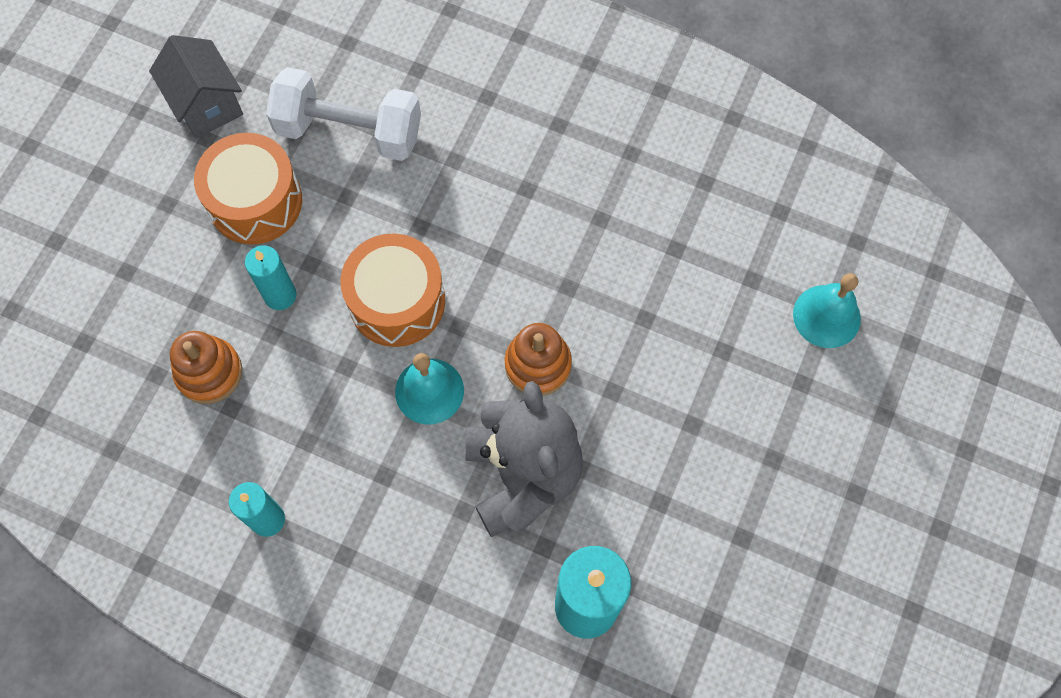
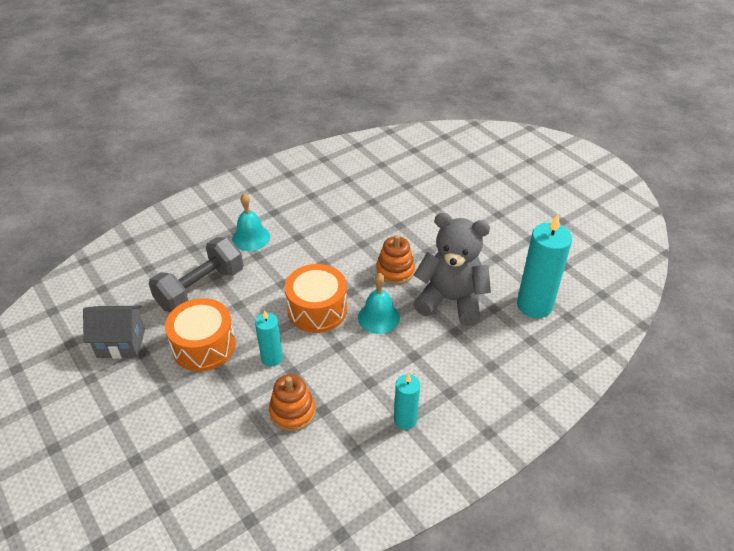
camera: 60 degrees left, 25 degrees down
white dumbbell [266,67,421,161] -> grey dumbbell [149,237,243,313]
turquoise bell [793,273,861,348] -> turquoise bell moved to [232,193,270,251]

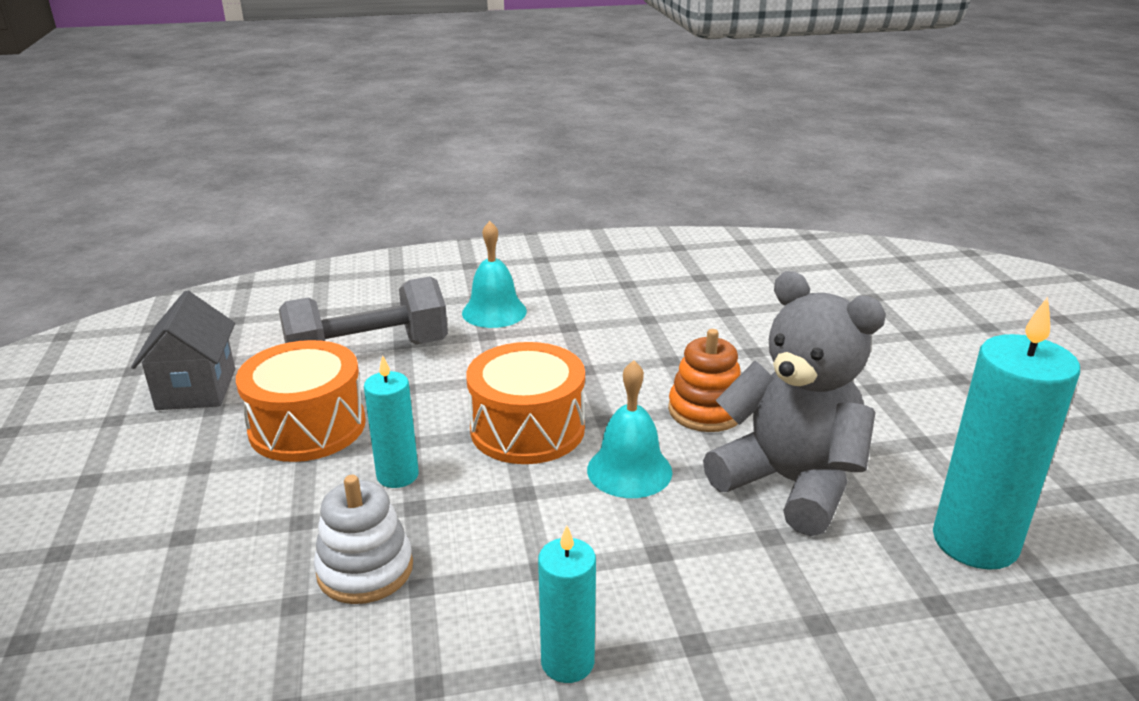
camera: 25 degrees right, 15 degrees down
grey house [83,306,145,359] -> grey house turned 60 degrees clockwise [131,291,235,410]
orange stacking toy [269,374,316,431] -> white stacking toy [314,475,413,604]

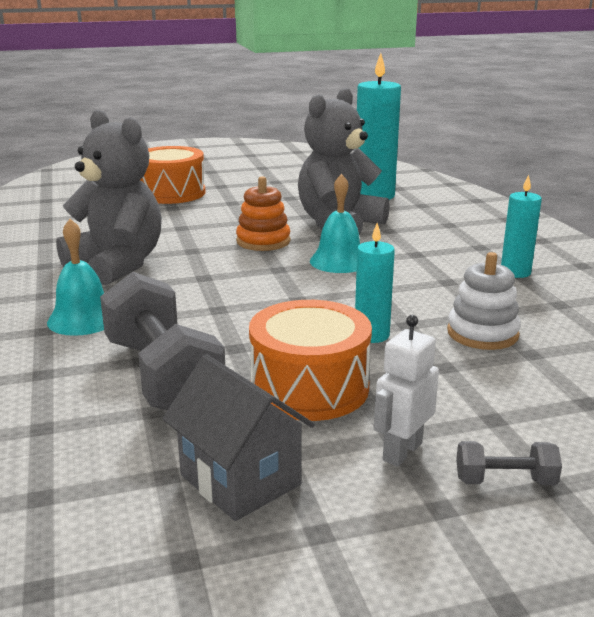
camera: 95 degrees left, 5 degrees down
grey house [131,291,235,410] -> grey house turned 60 degrees clockwise [163,354,315,521]
orange drum [466,342,585,464] -> orange drum moved to [141,146,206,204]
none -> grey teddy bear [56,109,162,286]
none -> white robot [374,315,439,467]
none -> grey dumbbell [456,441,562,485]

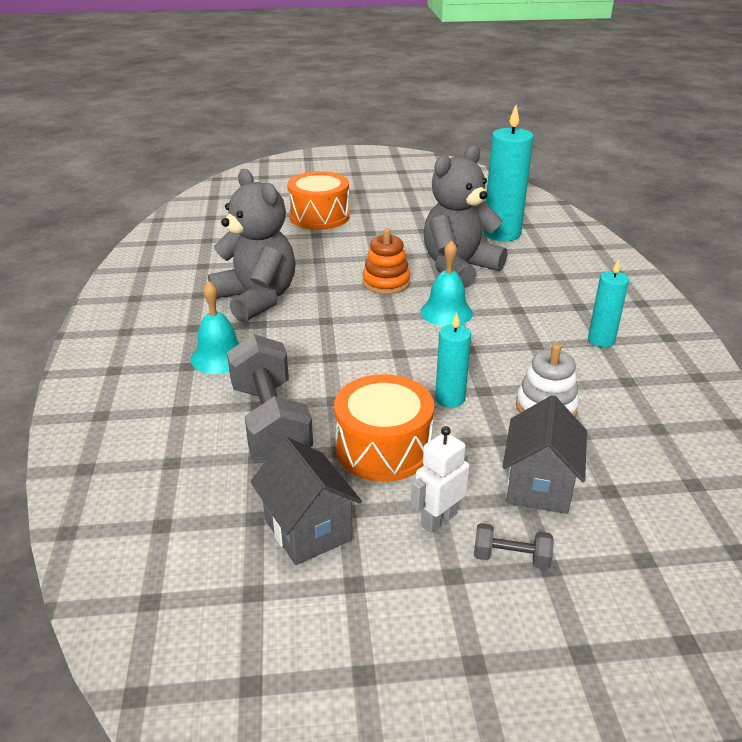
camera: 10 degrees right, 10 degrees up
none -> grey house [503,395,587,514]

